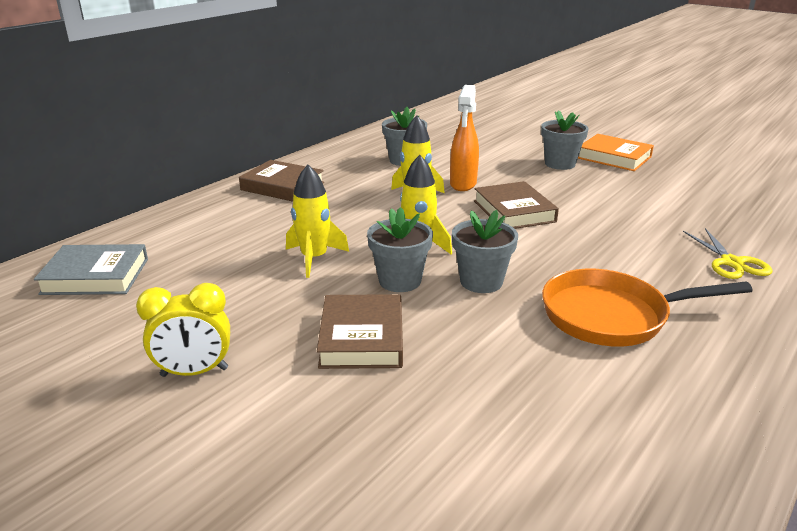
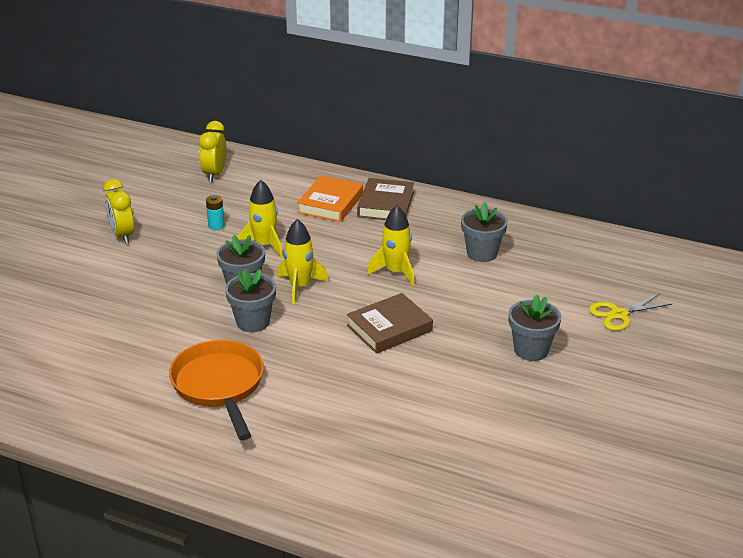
camera: 75 degrees right, 5 degrees up
grey book [34,244,148,295] -> yellow clock [199,121,226,182]
brown book [317,294,403,369] -> none
orange spray bottle [450,85,479,191] -> none
orange book [578,134,654,171] -> orange book moved to [297,176,363,222]
yellow scissors [683,228,772,279] -> yellow scissors moved to [589,294,672,331]
none -> turquoise battery [206,195,225,230]

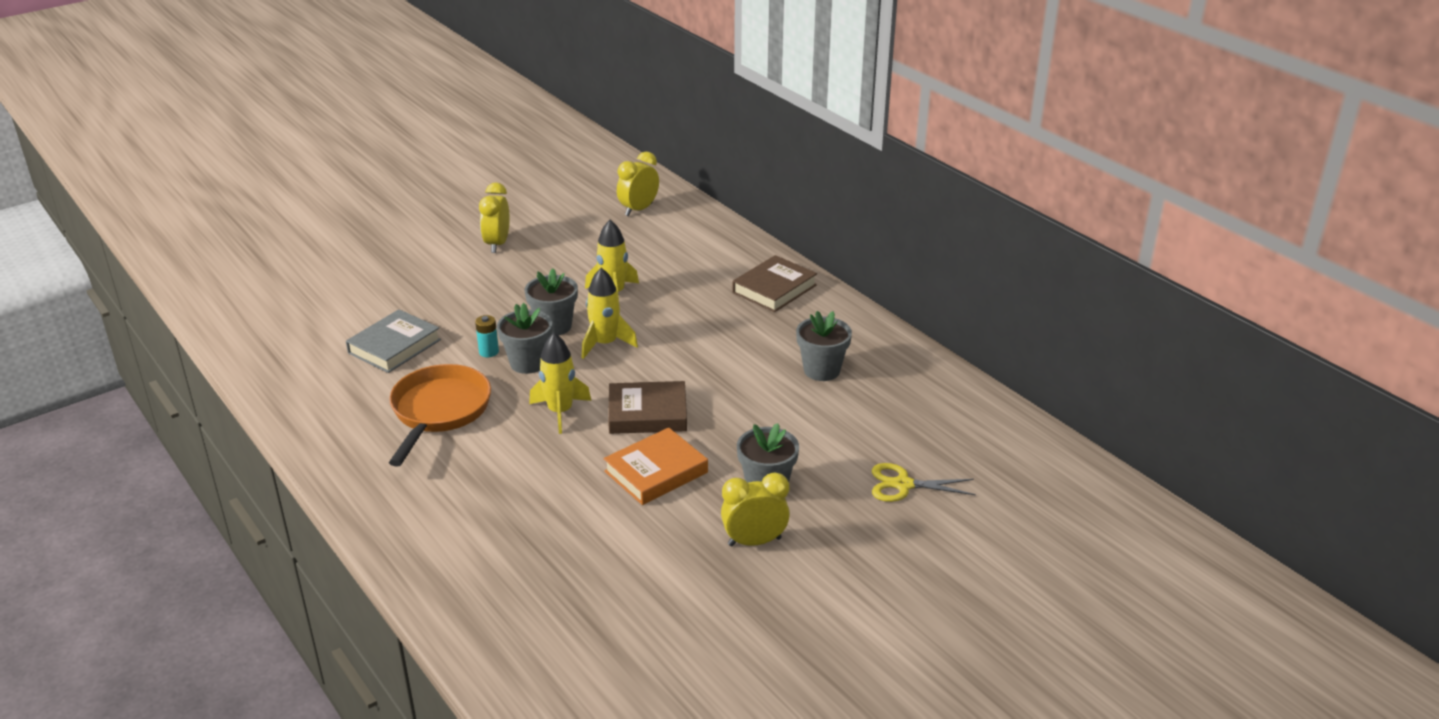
camera: 30 degrees right, 0 degrees up
turquoise battery [206,195,225,230] -> turquoise battery moved to [475,315,499,357]
orange book [297,176,363,222] -> orange book moved to [603,428,708,505]
yellow rocket [367,205,414,286] -> yellow rocket moved to [529,333,591,434]
none -> grey book [346,309,441,373]
none -> yellow clock [721,472,790,546]

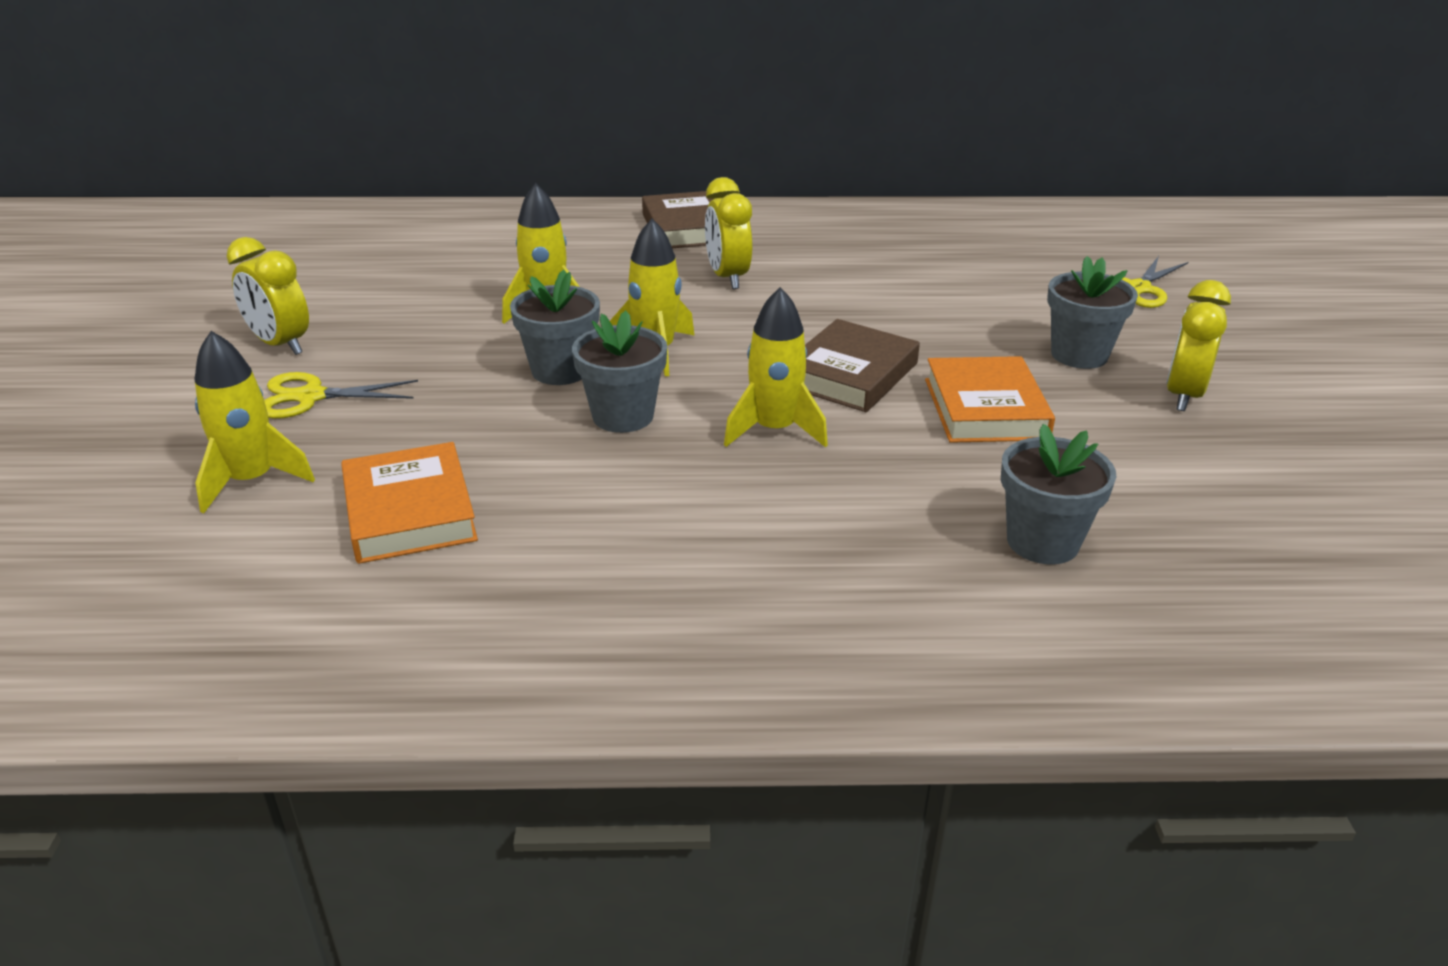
camera: 55 degrees left, 0 degrees up
grey book [346,309,441,373] -> orange book [341,442,478,564]
orange pan [389,364,491,467] -> none
turquoise battery [475,315,499,357] -> none
yellow clock [617,152,659,216] -> yellow clock moved to [705,177,752,289]
grey flower pot [796,311,852,381] -> grey flower pot moved to [1001,424,1116,564]
none -> yellow rocket [194,331,315,513]
none -> yellow scissors [264,372,418,419]

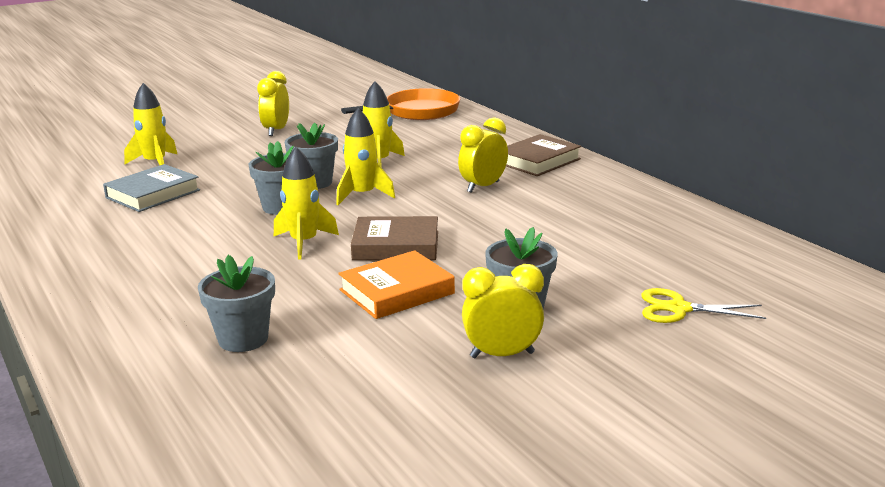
camera: 60 degrees right, 10 degrees down
yellow scissors [264,372,418,419] -> none
orange book [341,442,478,564] -> grey book [103,164,200,212]
none -> orange pan [341,88,460,120]

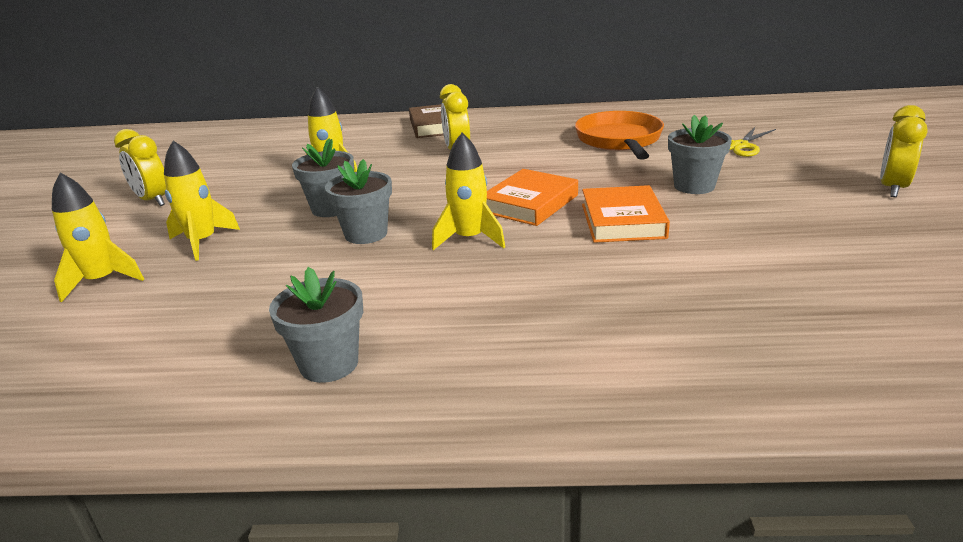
camera: 55 degrees left, 5 degrees up
grey book [103,164,200,212] -> none
grey flower pot [198,255,275,352] -> grey flower pot moved to [269,267,363,383]
yellow rocket [336,108,395,205] -> yellow rocket moved to [164,141,240,261]
orange pan [341,88,460,120] -> orange pan moved to [575,111,664,160]
brown book [351,216,438,260] -> orange book [486,169,578,226]
yellow clock [462,264,544,358] -> yellow clock moved to [880,105,927,197]

